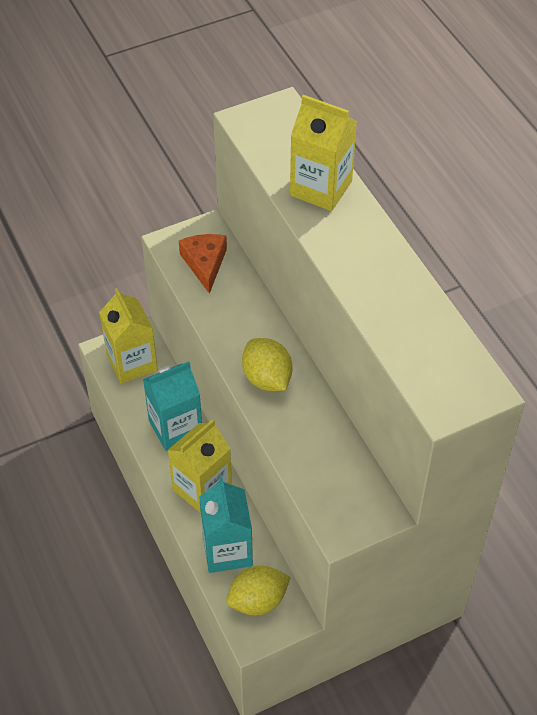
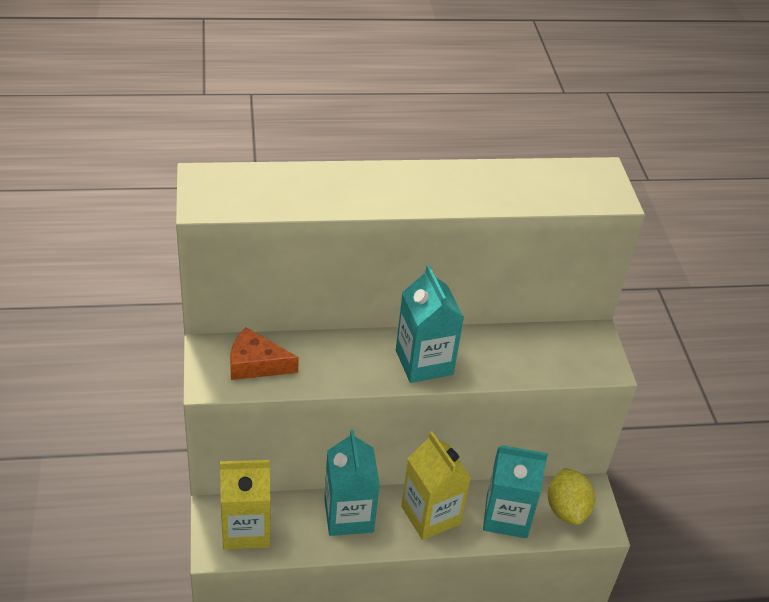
camera: 75 degrees left, 10 degrees down
yellow lemon [242,338,293,391] -> turquoise carton [396,265,464,383]
yellow carton [290,95,357,211] -> none

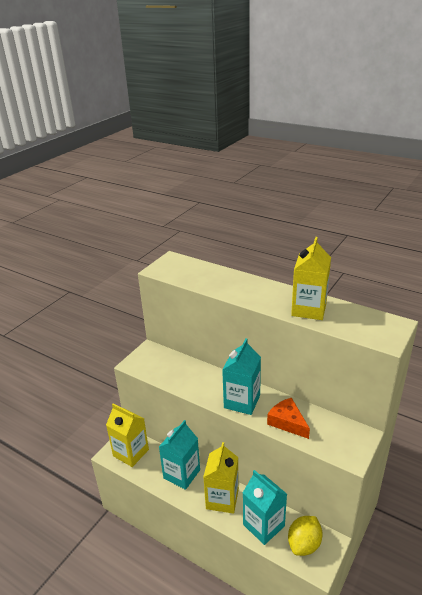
camera: 45 degrees right, 10 degrees down
orange cheese [230,327,299,380] -> orange cheese moved to [267,398,310,439]
none -> yellow carton [291,237,331,320]

